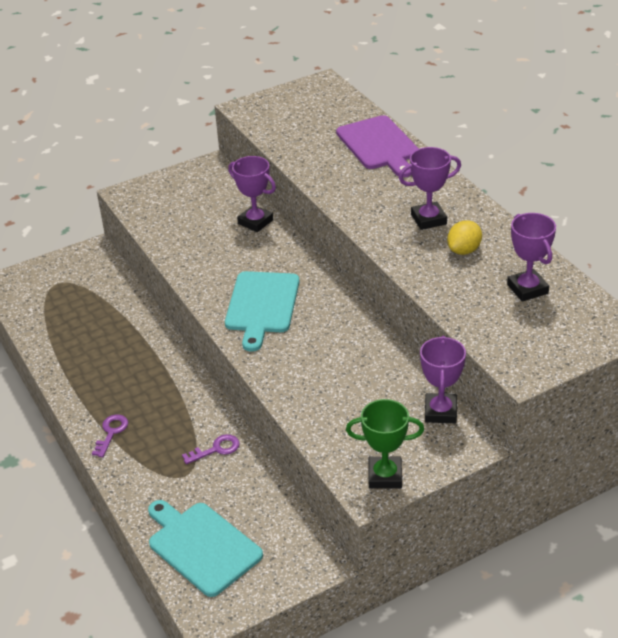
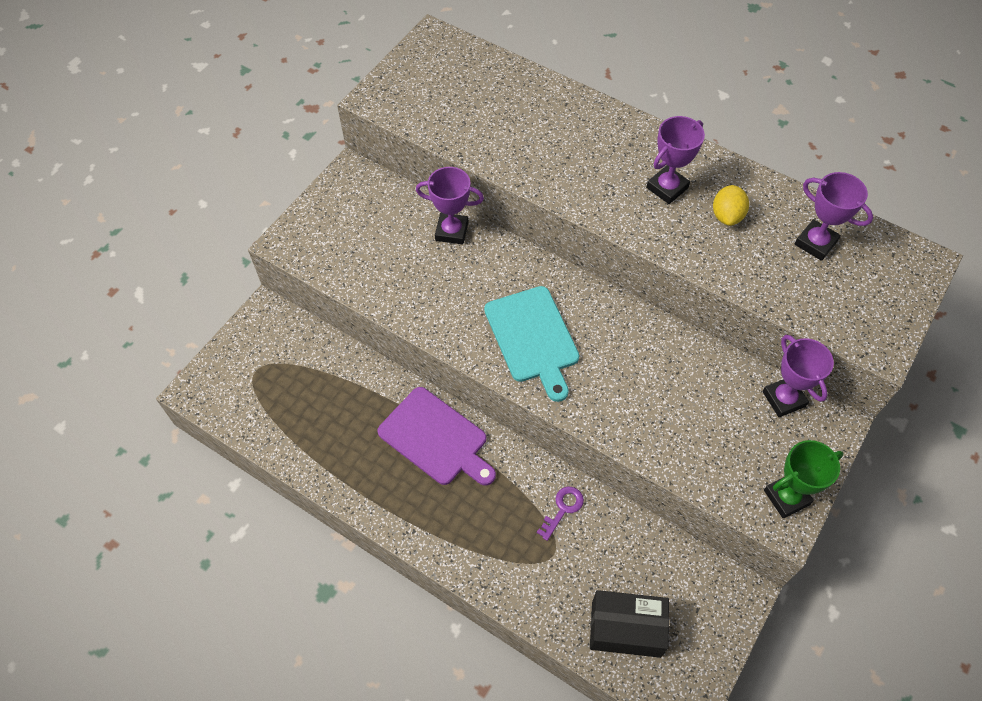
camera: 30 degrees left, 20 degrees up
purple key [92,415,128,457] -> none
turquoise cutting board [148,500,263,597] -> black box [590,590,669,658]
purple cutting board [336,115,419,177] -> purple cutting board moved to [377,387,496,486]

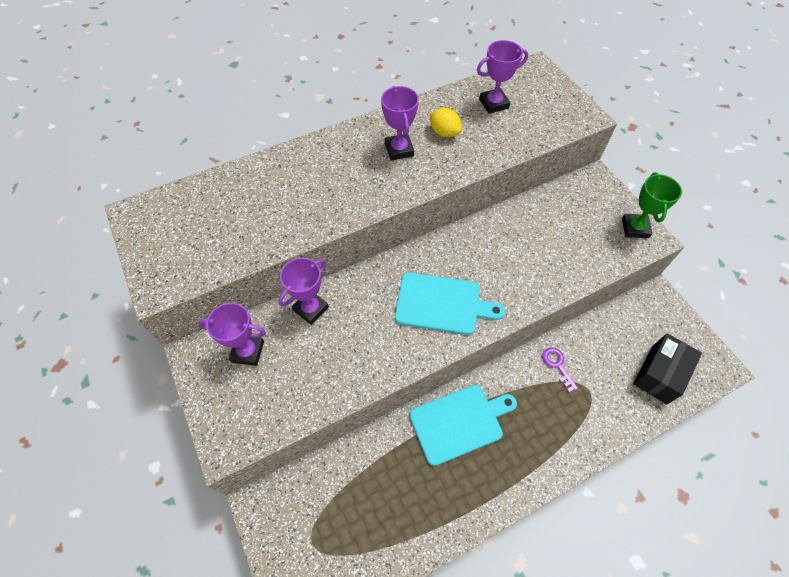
camera: 60 degrees left, 0 degrees up
purple cutting board [377,387,496,486] -> turquoise cutting board [409,385,517,466]
purple trophy [762,335,834,417] -> purple trophy moved to [199,303,266,366]

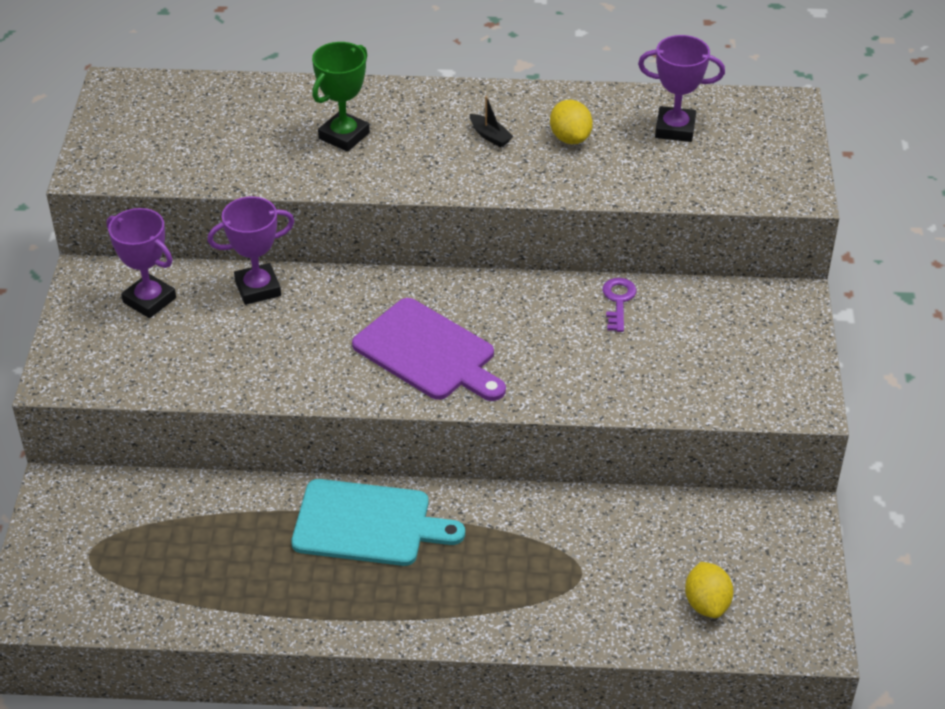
camera: 30 degrees right, 15 degrees down
purple trophy [381,86,419,161] -> black boat [470,96,513,147]
turquoise cutting board [395,272,505,335] -> purple cutting board [352,298,506,401]
purple key [542,348,578,392] -> purple key moved to [602,278,637,332]
green trophy [622,172,682,238] -> green trophy moved to [312,42,370,152]
black box [633,333,702,404] -> yellow lemon [685,562,733,618]

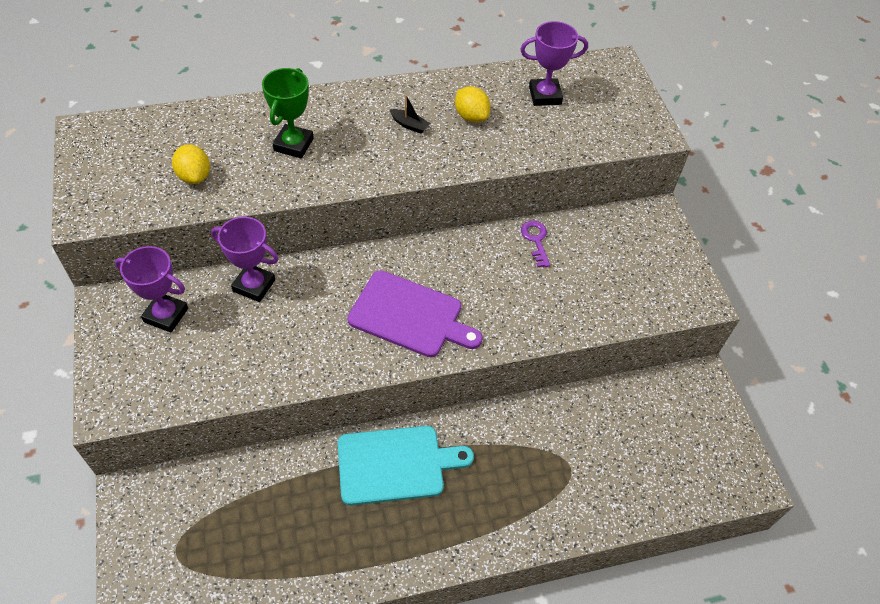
camera: 20 degrees left, 10 degrees up
purple trophy [207,197,295,305] -> purple trophy turned 60 degrees clockwise [211,217,279,302]
yellow lemon [685,562,733,618] -> yellow lemon moved to [172,144,210,184]

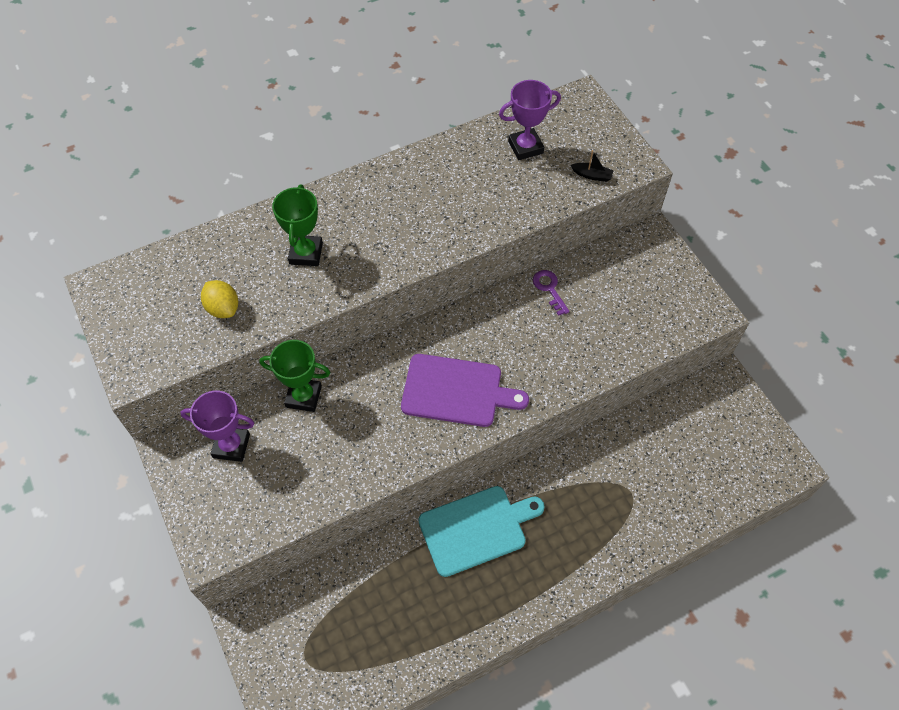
camera: 10 degrees left, 5 degrees up
purple trophy [211,217,279,302] -> green trophy [259,340,330,412]
black boat [389,95,431,134] -> black boat moved to [571,150,614,182]
yellow lemon [455,86,490,122] -> none

